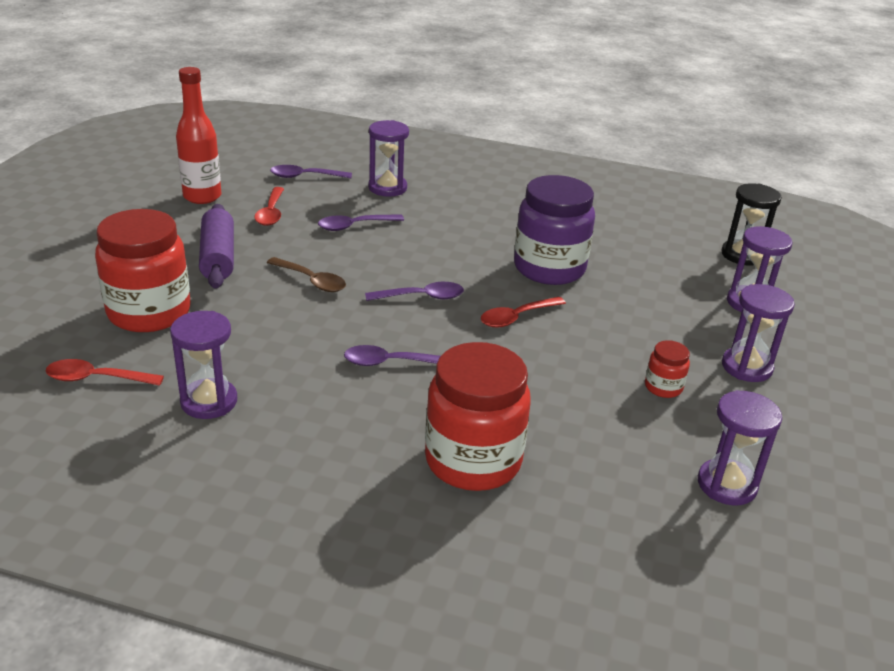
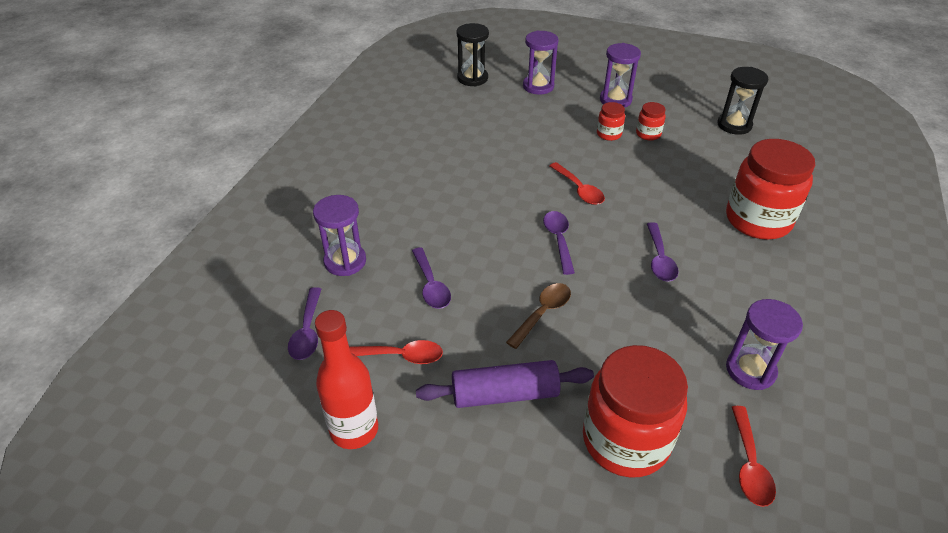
camera: 85 degrees left, 10 degrees up
purple jar [514,175,595,285] -> none
purple hourglass [698,390,782,505] -> black hourglass [718,67,768,135]
none -> red jar [597,102,625,141]

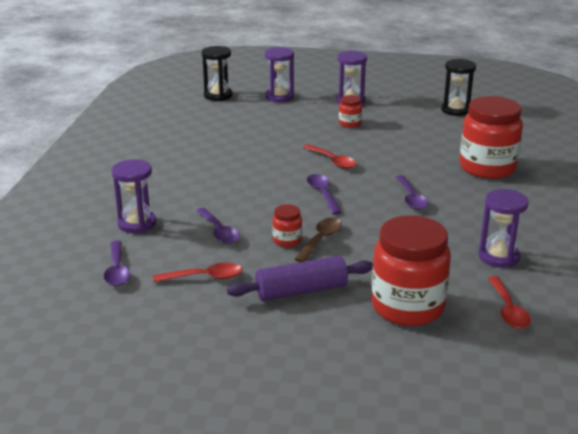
camera: 10 degrees left, 15 degrees down
red bottle [315,310,378,449] -> none
red jar [636,102,666,141] -> red jar moved to [272,204,302,247]

